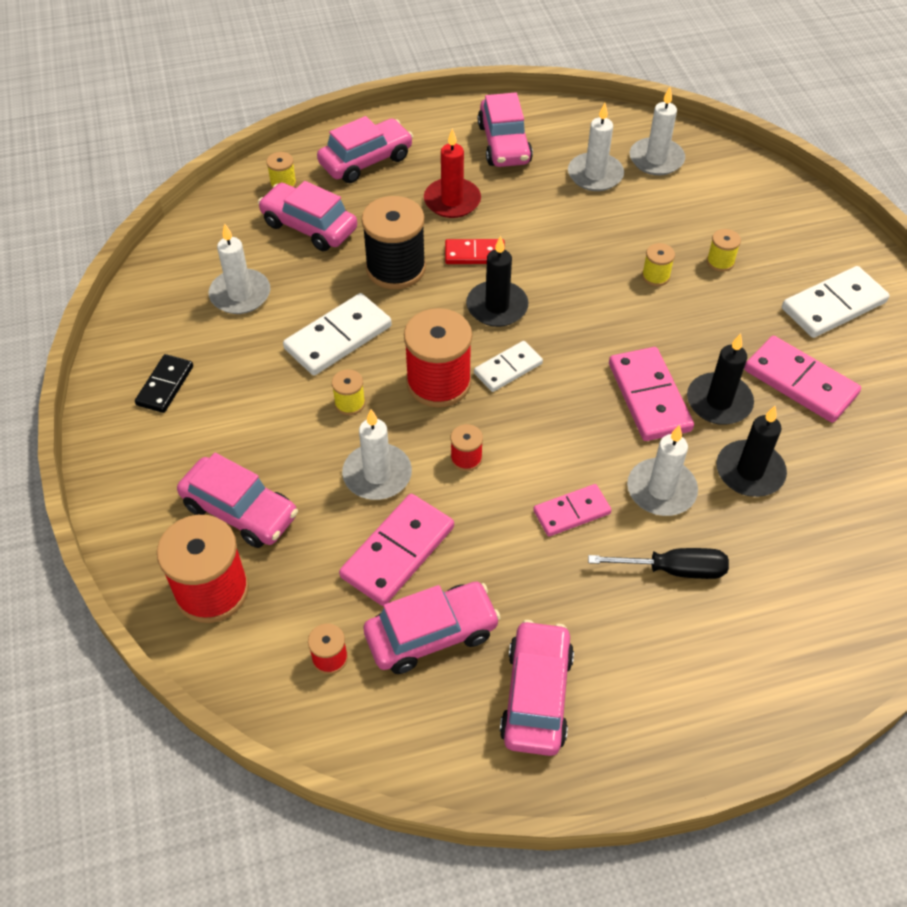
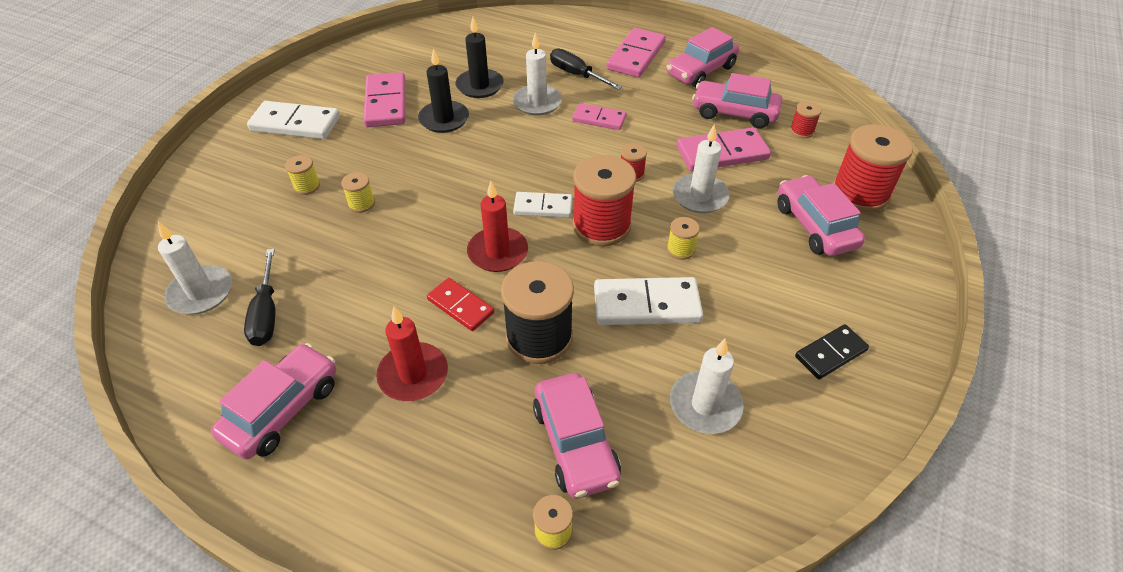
camera: 140 degrees left, 5 degrees down
pink car [317,116,413,183] -> none
black candle [466,235,528,327] -> red candle [467,181,528,272]
white candle [568,103,624,191] -> black screwdriver [244,249,275,346]
pink domino [609,347,694,441] -> pink domino moved to [606,28,666,78]

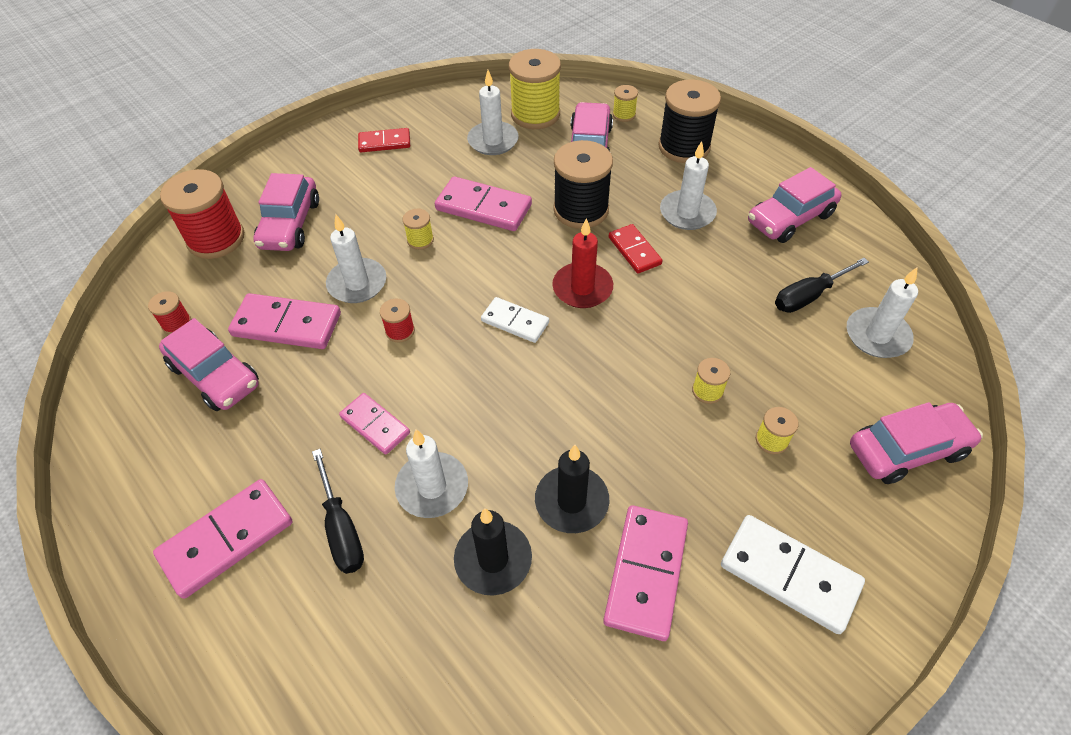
camera: 155 degrees left, 5 degrees up
black screwdriver [244,249,275,346] -> black screwdriver turned 135 degrees counterclockwise [775,258,869,313]
red candle [376,307,448,401] -> white candle [660,141,717,230]
red spool [573,155,636,246] -> none
white domino [594,277,703,325] -> pink domino [435,177,532,231]
pink car [667,27,739,87] -> pink car moved to [850,402,983,484]
black domino [795,324,869,379] -> red domino [358,128,410,152]
none -> yellow spool [509,49,561,129]
none -> black spool [658,79,721,163]

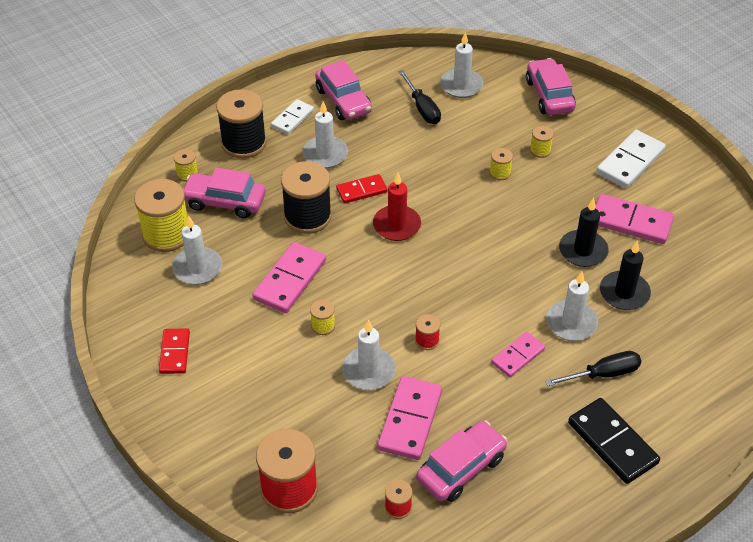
camera: 85 degrees left, 5 degrees down
pink domino [153,479,292,599] -> black domino [568,398,660,484]
pink car [253,173,319,251] -> none
white domino [481,297,549,343] -> white domino moved to [271,99,314,134]

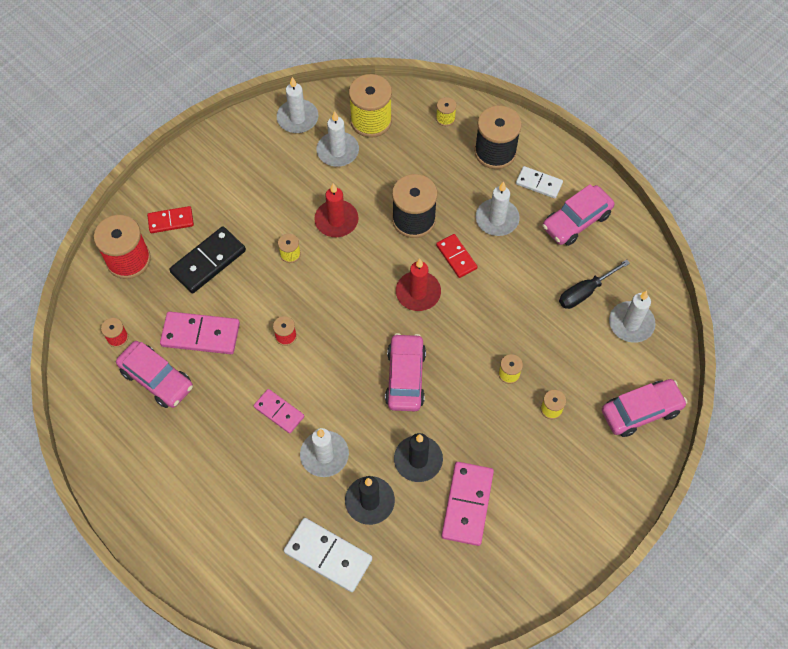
camera: 80 degrees right, 15 degrees up
red domino [159,328,190,374] -> red domino moved to [147,206,194,233]
pink car [183,168,266,218] -> pink car moved to [385,333,426,411]
pink domino [252,242,326,313] -> red candle [314,183,359,237]
white candle [342,319,396,390] -> white candle moved to [277,77,318,133]
black screwdriver [545,351,641,386] -> none
black domino [568,398,660,484] -> black domino moved to [169,226,246,294]
white domino [596,130,666,188] -> white domino moved to [284,518,372,592]

